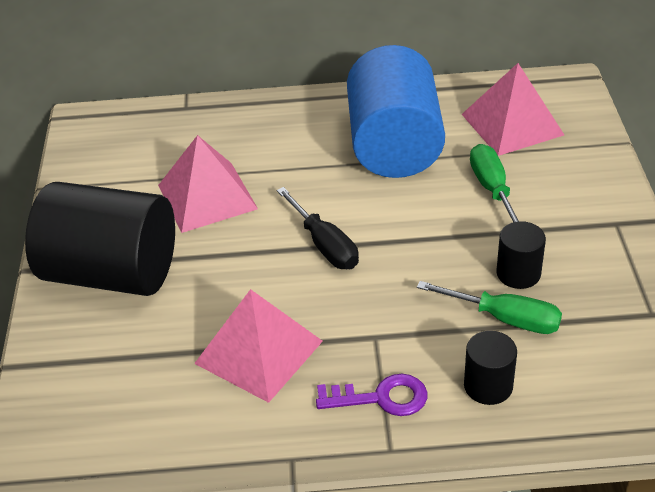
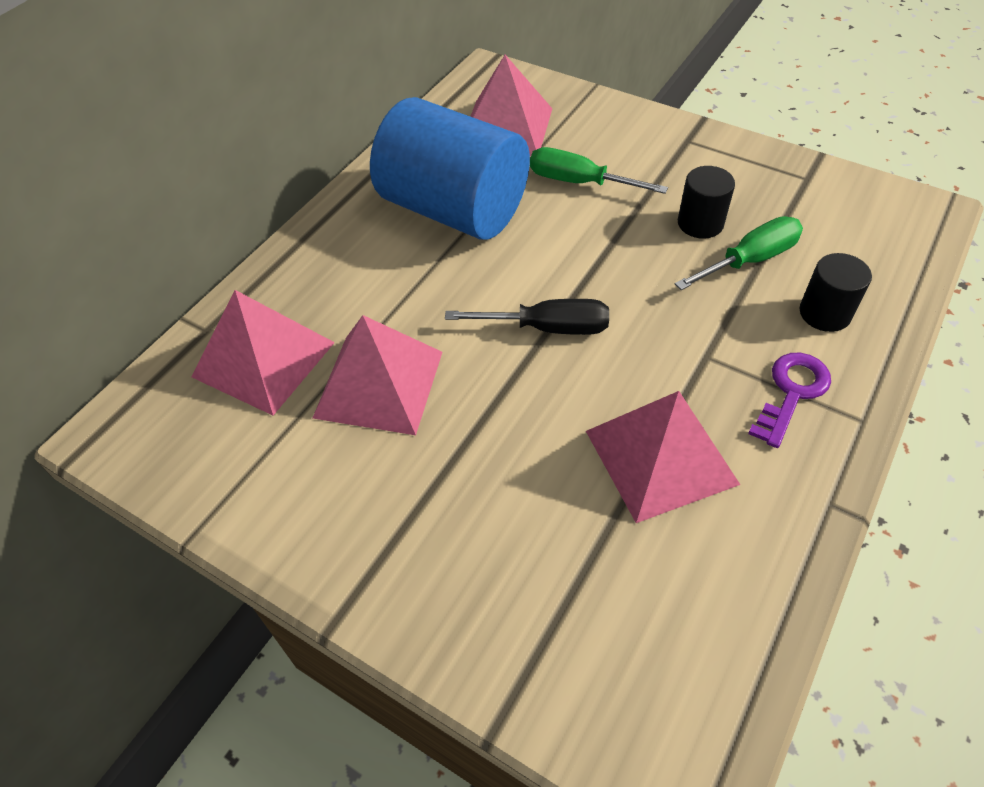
camera: 55 degrees left, 10 degrees up
black cylinder [25,182,175,296] -> none
none -> pink pyramid [192,290,335,415]

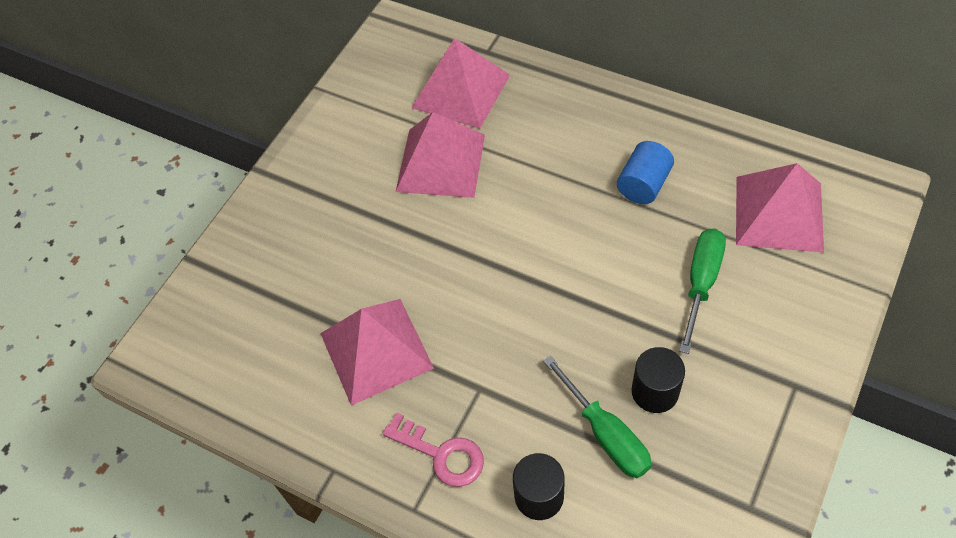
camera: 90 degrees right, 5 degrees up
blue cylinder [370,97,530,240] -> blue cylinder [617,141,674,204], size x0.44
black screwdriver [445,299,609,335] -> none
purple key [748,353,831,448] -> pink key [382,412,484,487]

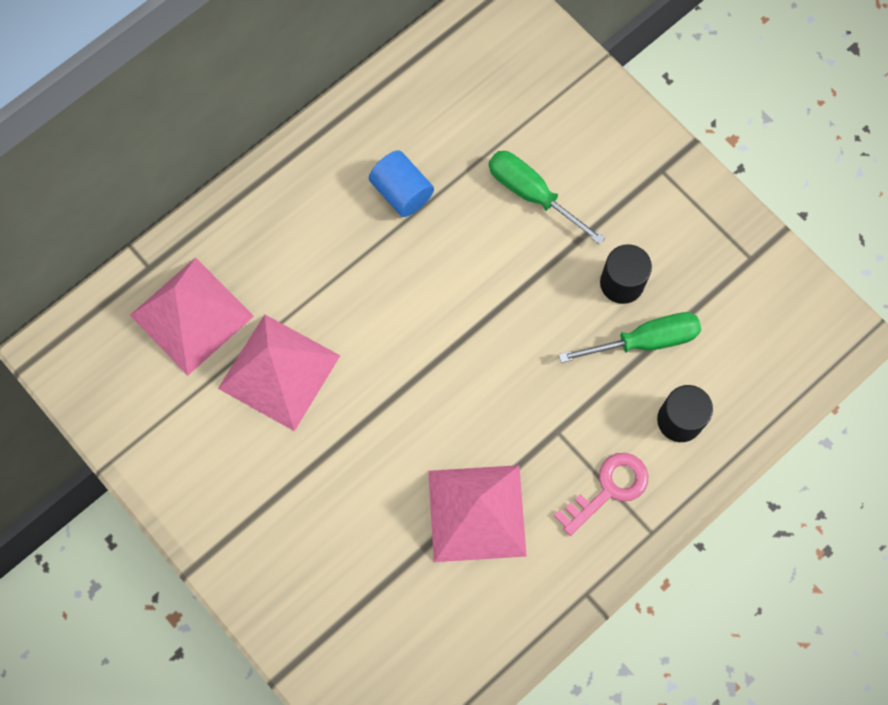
camera: 75 degrees left, 15 degrees up
pink pyramid [736,163,824,253] -> none

